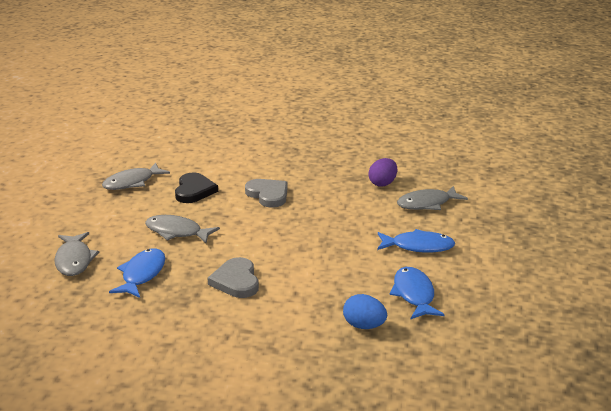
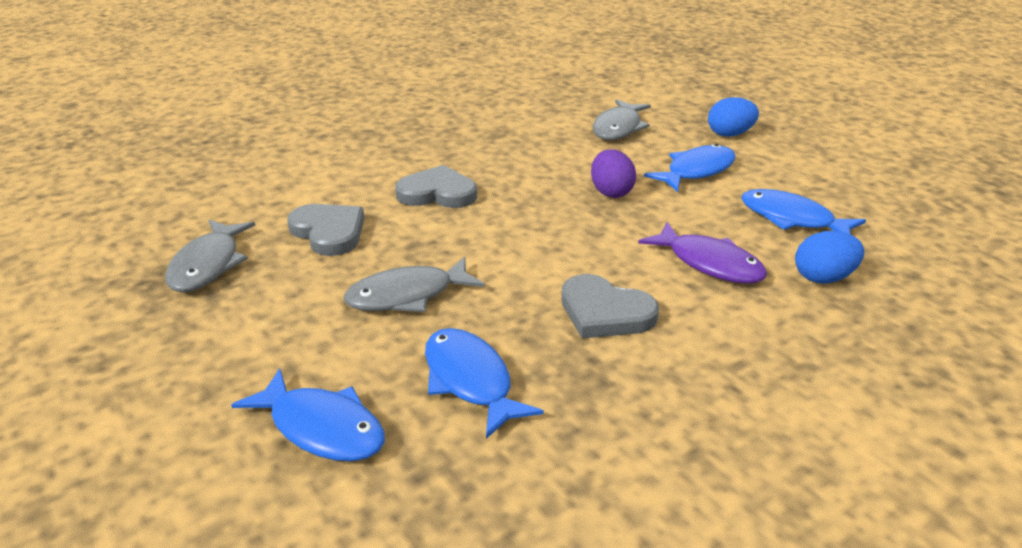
camera: 45 degrees left, 5 degrees up
grey fish [54,232,99,276] -> blue fish [231,368,385,461]
black heart [175,172,218,203] -> grey heart [287,204,364,256]
purple egg [369,158,397,187] -> purple egg moved to [591,149,636,198]
none -> purple fish [638,222,767,284]
none -> blue egg [708,97,759,136]

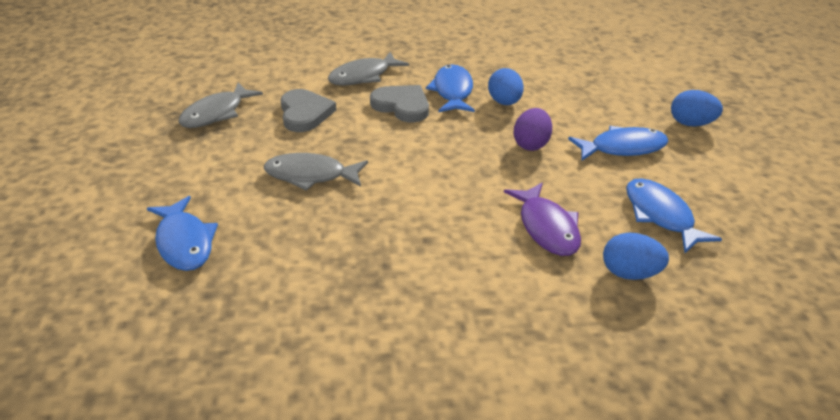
camera: 30 degrees right, 5 degrees up
blue fish [425,328,544,439] -> blue fish moved to [426,65,475,112]
grey heart [561,274,659,339] -> none
grey fish [593,99,651,140] -> grey fish moved to [328,52,409,85]
none -> blue egg [488,68,524,105]

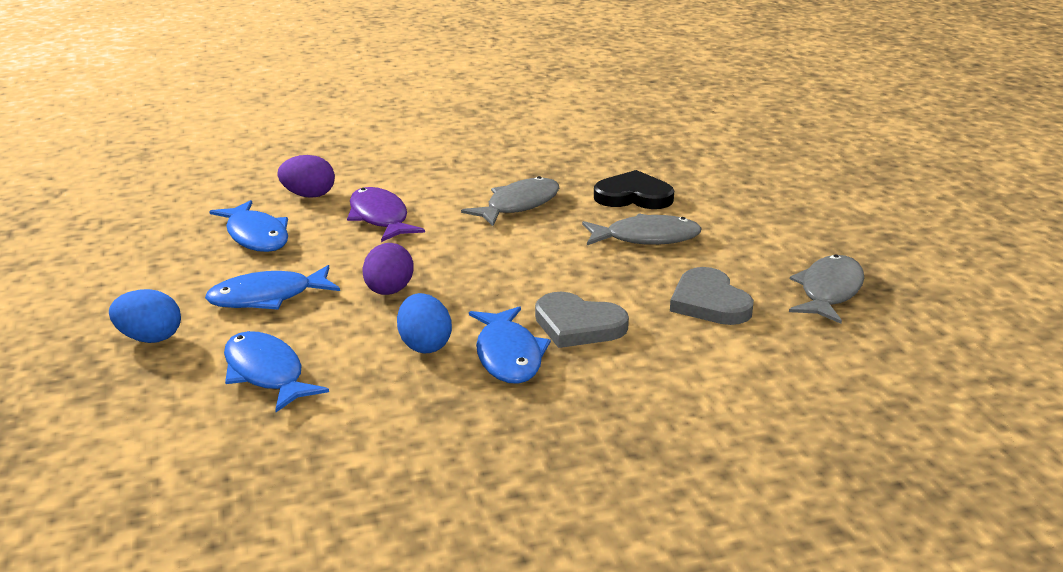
camera: 170 degrees right, 10 degrees down
blue fish [147,196,218,271] -> blue fish moved to [224,331,329,412]
grey fish [328,52,409,85] -> grey fish moved to [461,176,559,226]
blue egg [603,233,669,280] -> purple egg [277,155,335,198]
none -> black heart [594,170,674,209]

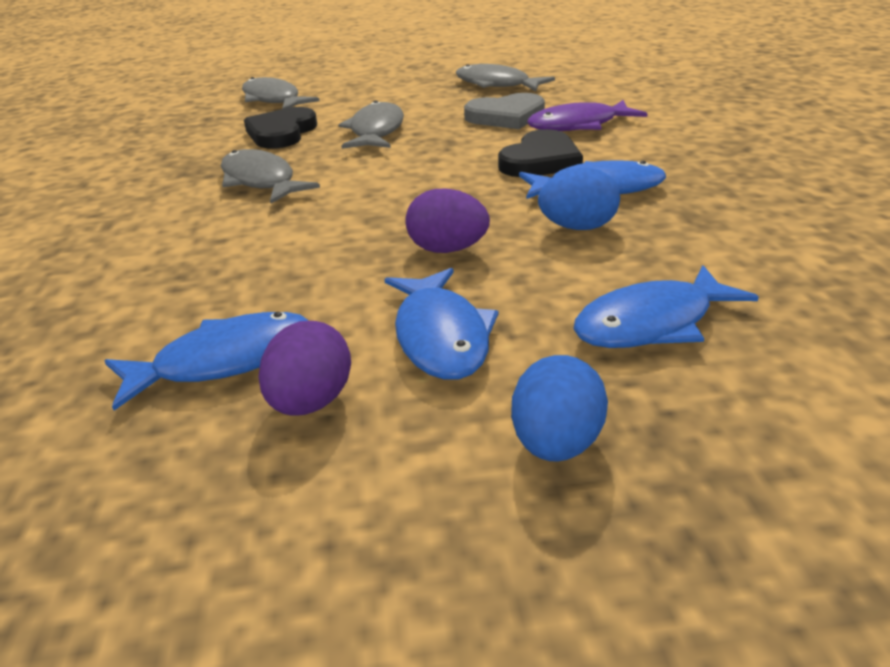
camera: 80 degrees left, 5 degrees up
purple egg [277,155,335,198] -> purple egg moved to [258,321,351,416]
purple fish [347,187,425,242] -> purple fish moved to [527,100,648,131]
grey heart [535,292,629,348] -> black heart [498,129,583,177]
none -> grey fish [242,77,320,109]

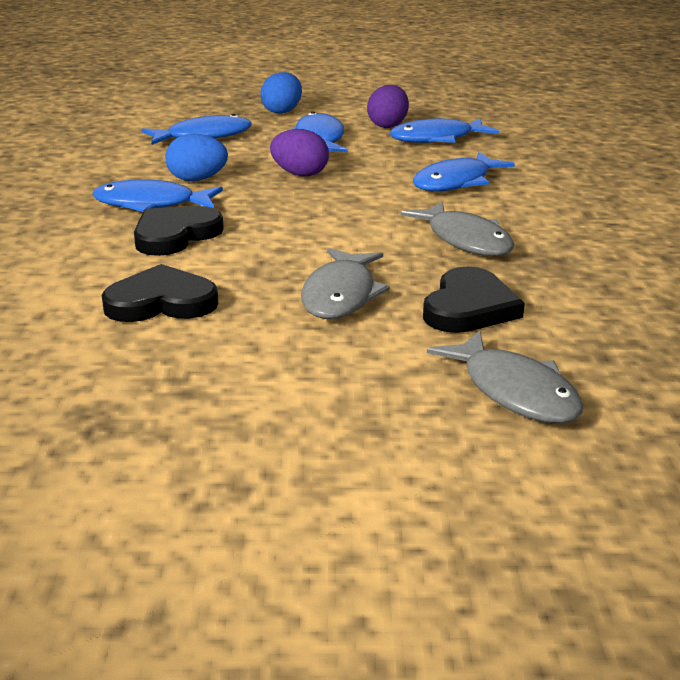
camera: 175 degrees left, 5 degrees down
grey fish [455,64,555,91] -> none
grey heart [464,93,545,129] -> black heart [102,264,218,322]
purple fish [527,100,648,131] -> none
none -> blue fish [413,152,515,191]

